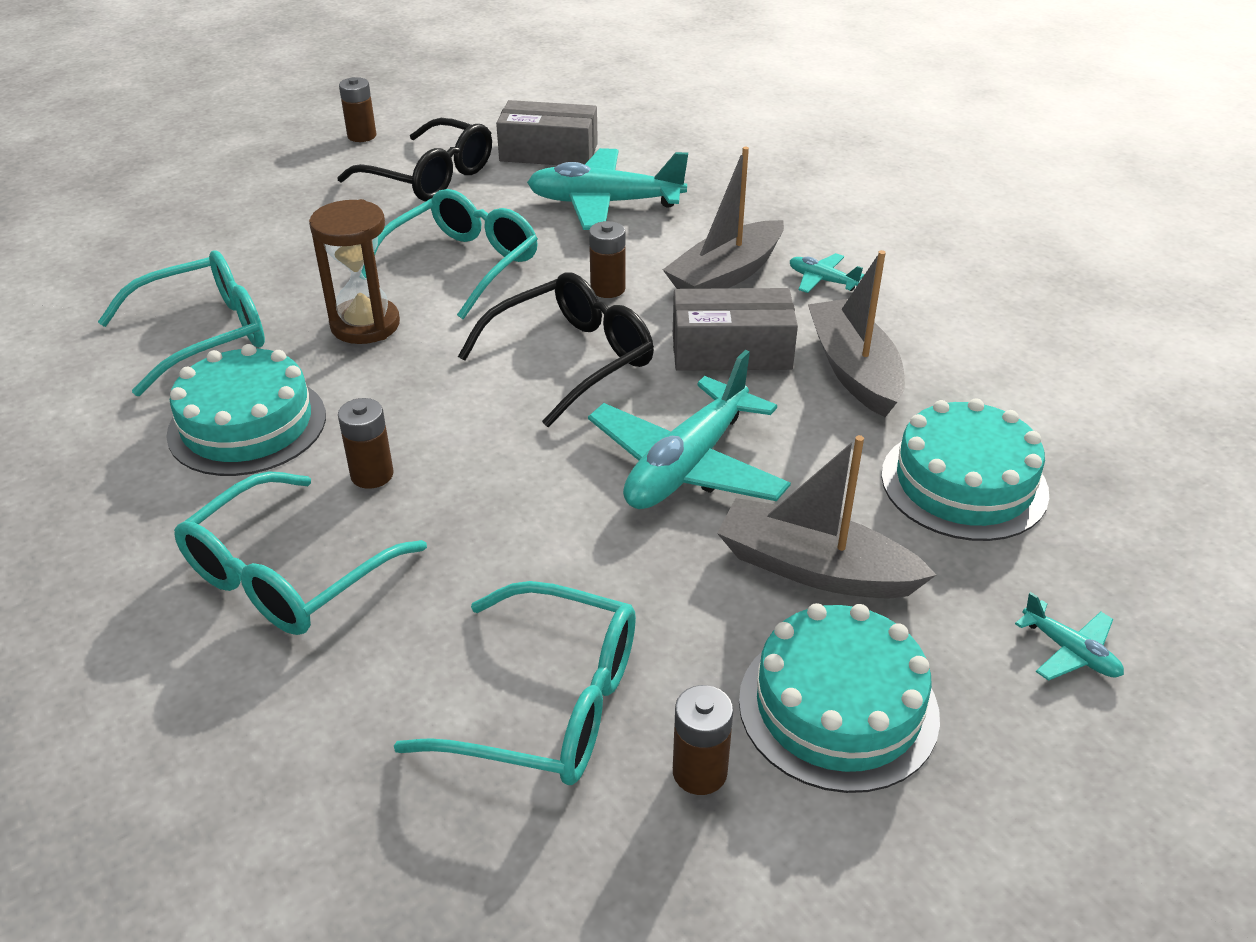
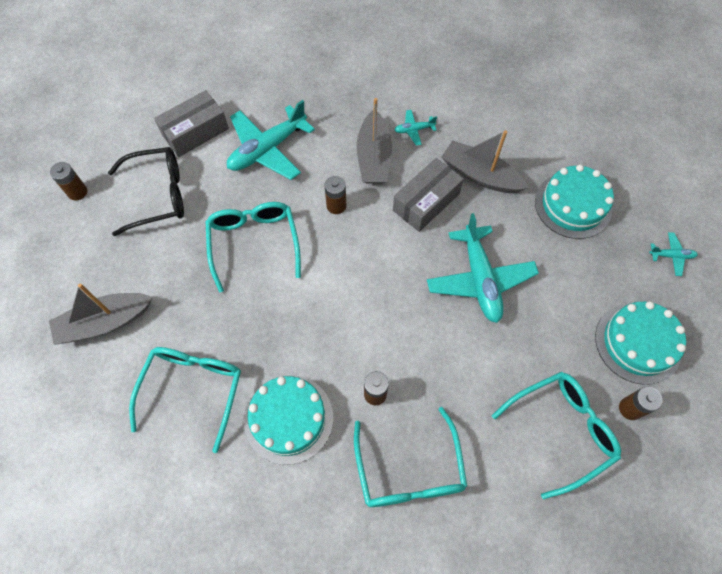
camera: 45 degrees left, 25 degrees up
brown hourglass [309,199,400,344] -> none
black glasses [458,272,654,427] -> none
grey boat [717,435,936,598] -> grey boat moved to [49,283,153,345]

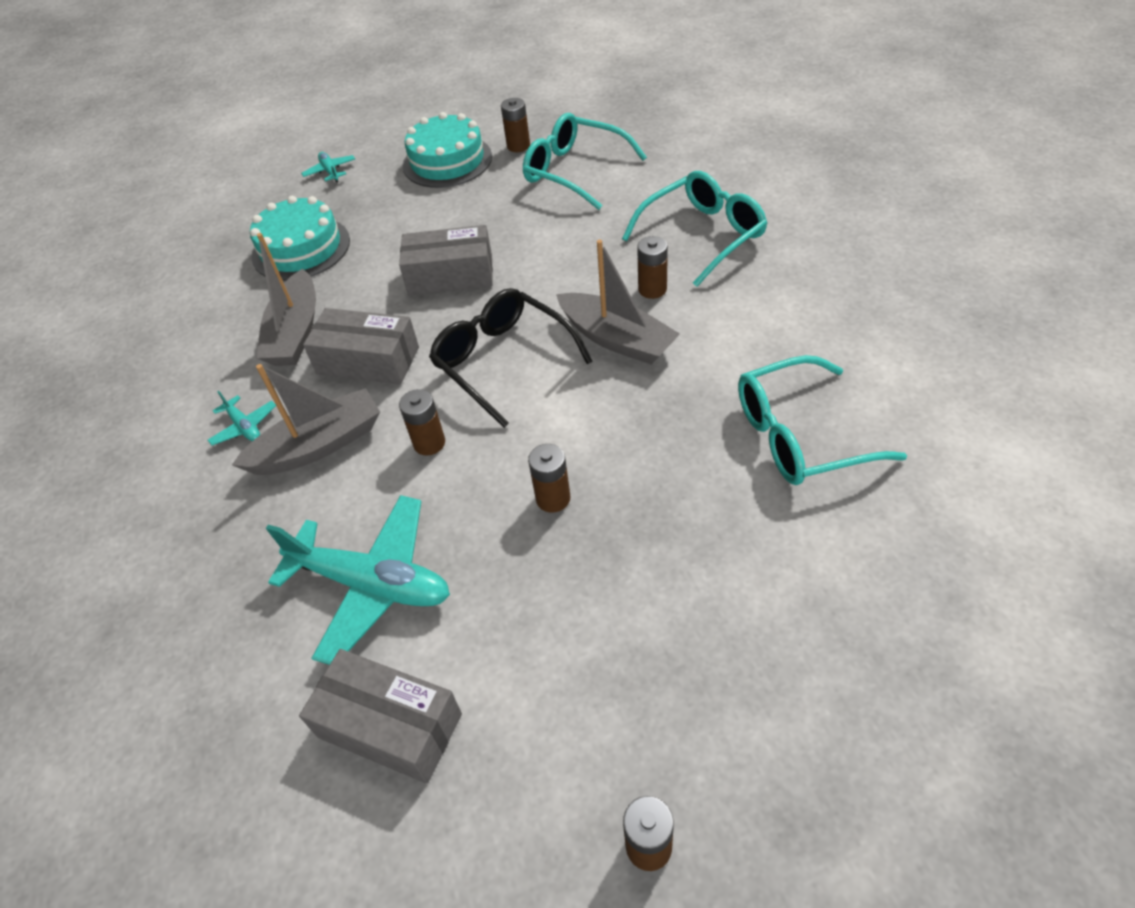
camera: 115 degrees left, 15 degrees down
grey boat [49,283,153,345] -> grey boat moved to [556,239,680,365]
black glasses [108,147,184,236] -> black glasses moved to [429,288,593,428]
turquoise glasses [206,202,301,292] -> brown battery [528,444,570,512]
turquoise cake [244,375,333,465] -> none
turquoise plane [427,213,539,323] -> grey box [399,225,493,295]

